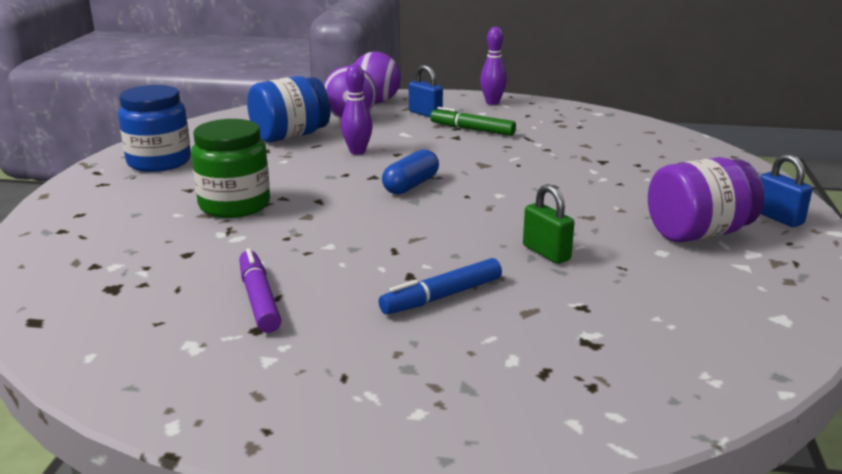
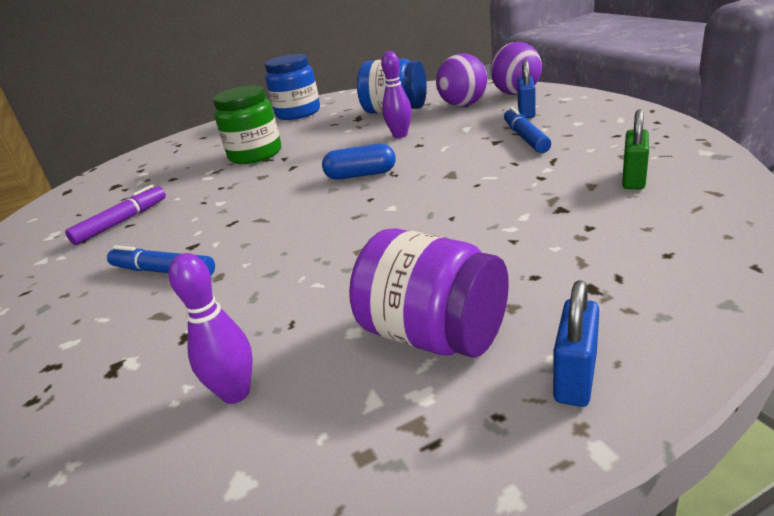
camera: 60 degrees right, 5 degrees up
green marker [430,107,516,136] -> blue marker [504,107,551,153]
purple bowling pin [480,27,507,105] -> purple bowling pin moved to [169,253,253,404]
green padlock [523,184,574,264] -> green padlock moved to [622,109,649,189]

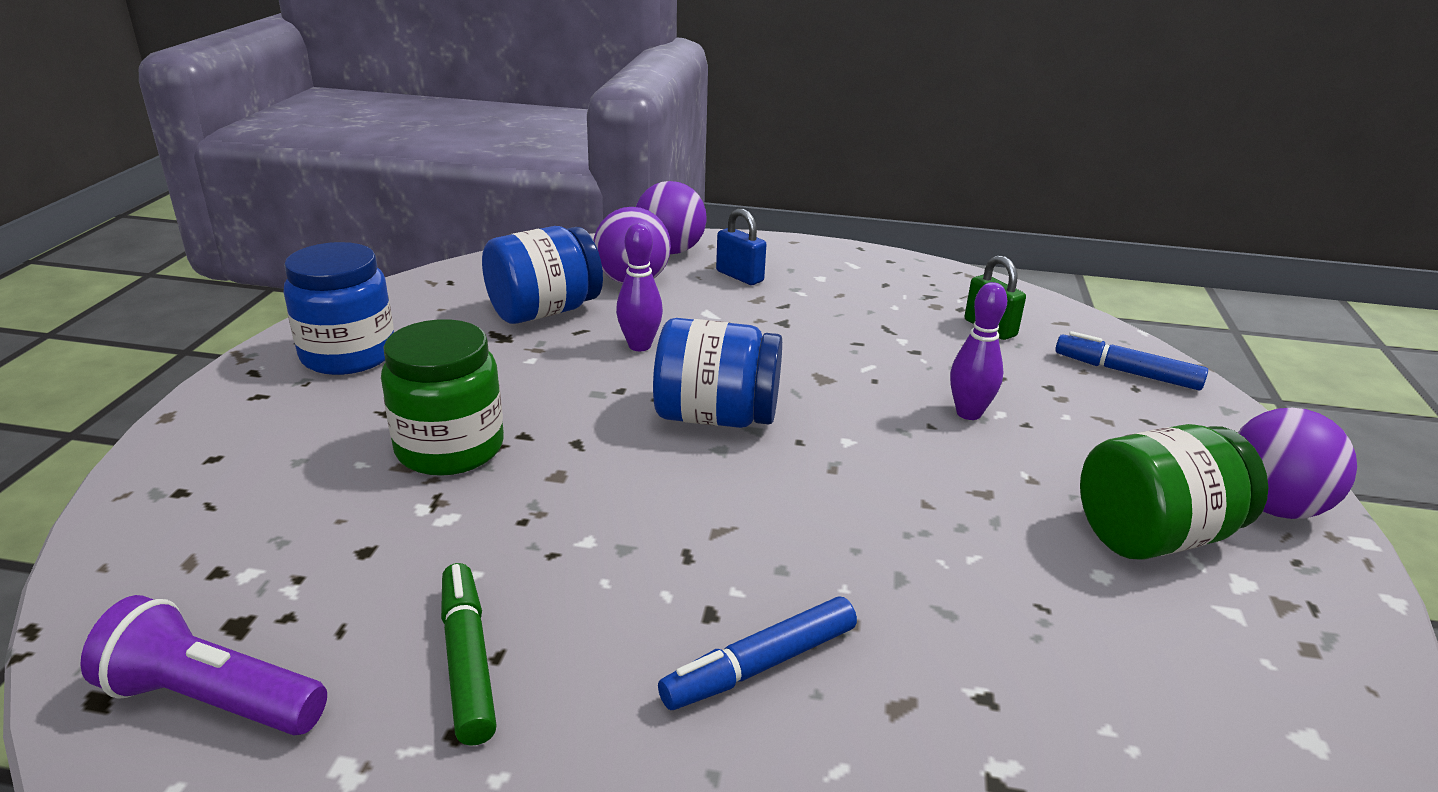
camera: 60 degrees left, 0 degrees up
purple marker [65,185,166,245] -> green marker [441,563,497,746]
purple bowling pin [169,253,253,404] -> purple bowling pin moved to [950,282,1007,420]
blue capsule [322,144,396,180] -> blue jar [653,318,782,428]
purple jar [349,228,509,358] -> green jar [1080,424,1268,560]
blue marker [504,107,551,153] -> blue marker moved to [1055,331,1208,390]
blue padlock [553,280,600,407] -> purple ball [1238,408,1357,519]
none -> purple flashlight [80,595,327,736]

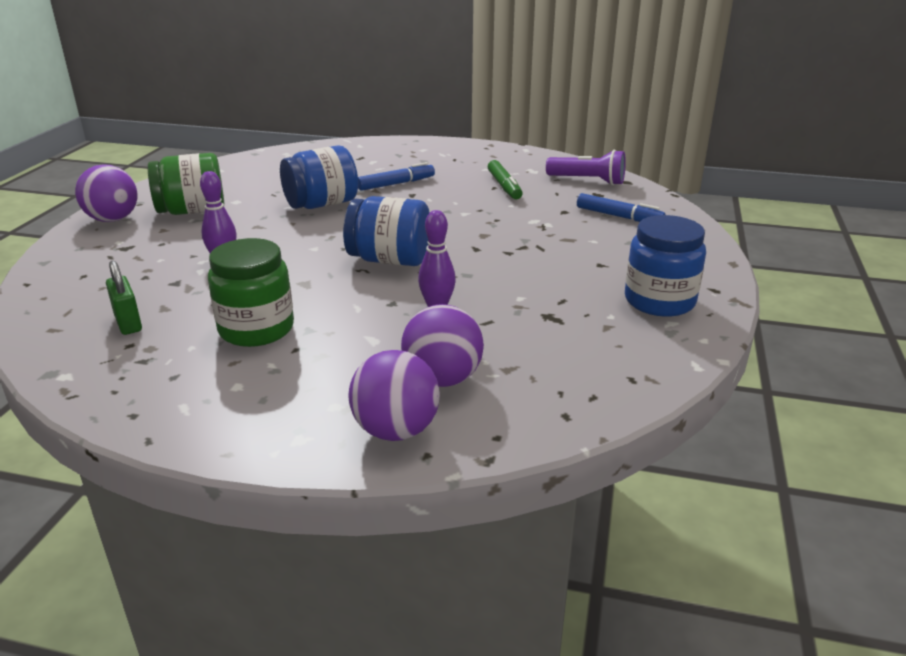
camera: 175 degrees left, 0 degrees up
green jar [381,319,504,476] -> green jar moved to [208,238,294,347]
blue jar [482,226,603,324] -> blue jar moved to [280,145,358,209]
blue padlock [716,208,766,285] -> none
blue marker [1055,331,1208,390] -> blue marker moved to [577,193,666,222]

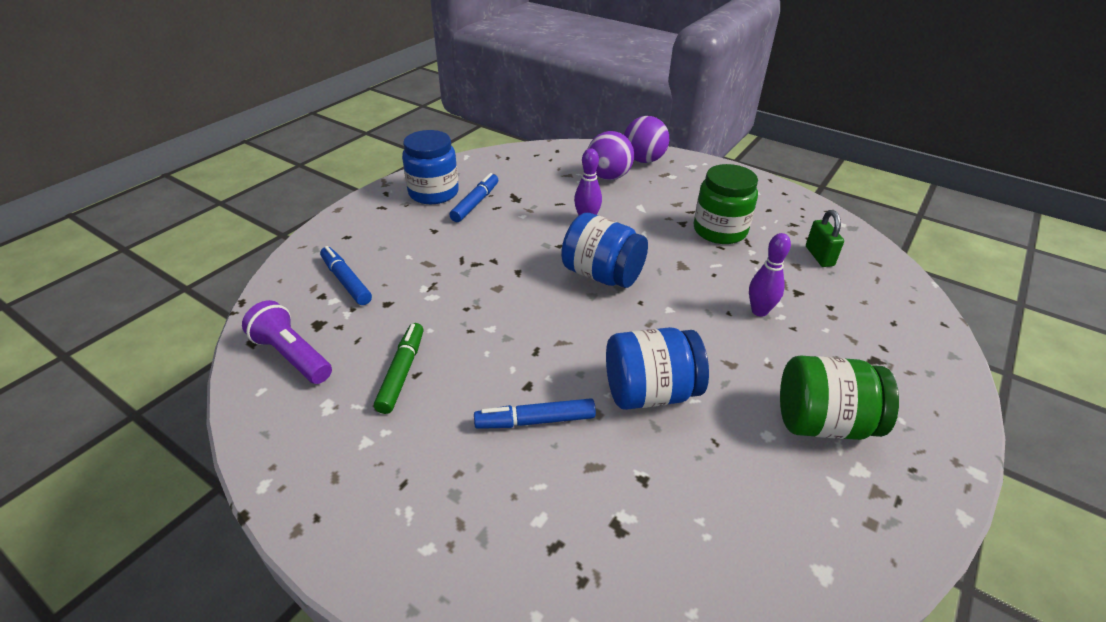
camera: 160 degrees left, 10 degrees up
purple ball [75,164,137,222] -> none
none -> blue marker [450,173,498,222]

